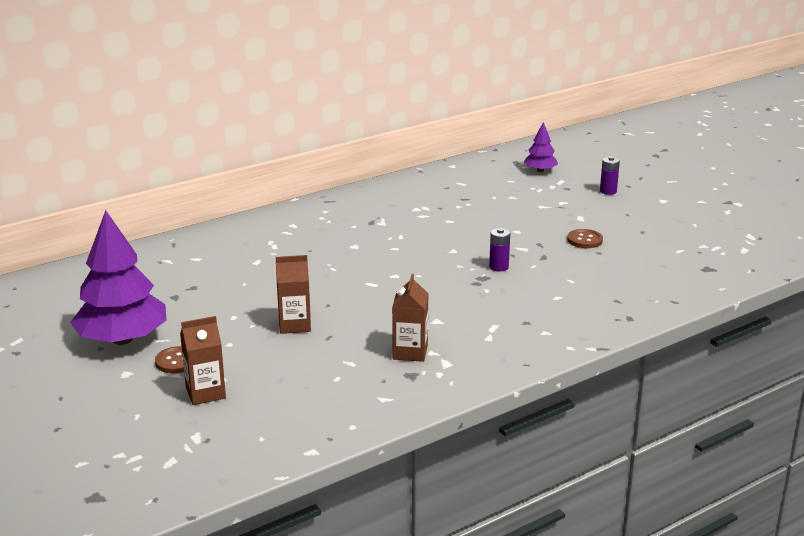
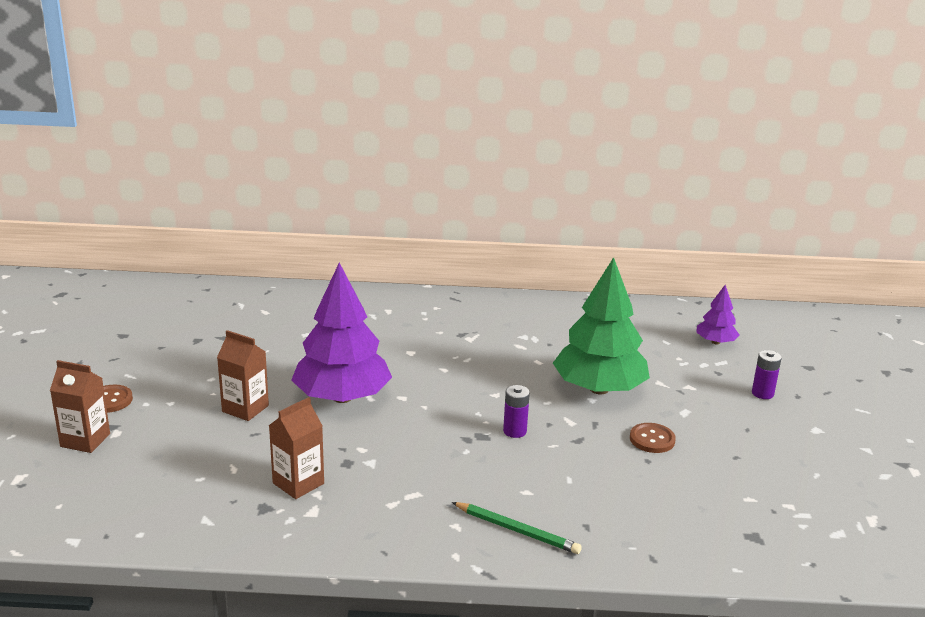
camera: 35 degrees right, 0 degrees up
purple tree [70,210,167,345] -> purple tree moved to [291,263,392,403]
none -> green pencil [452,502,582,554]
none -> green tree [553,257,650,394]

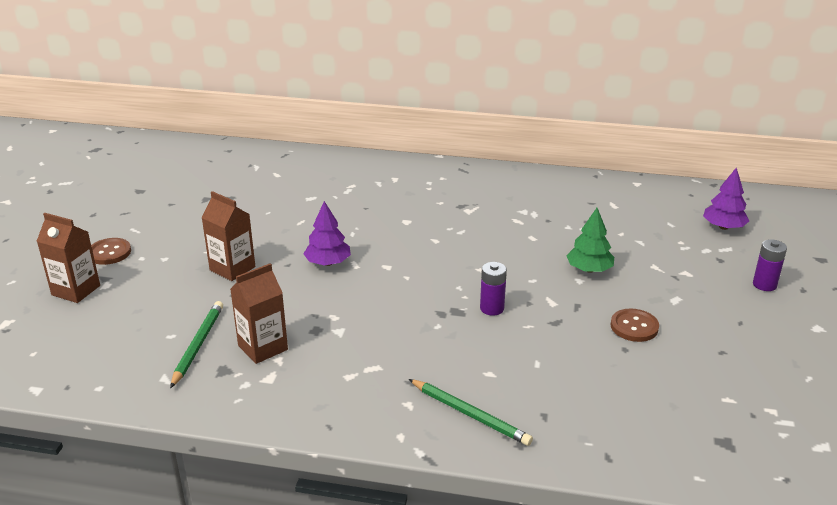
camera: 10 degrees right, 5 degrees up
purple tree [291,263,392,403] -> purple tree [303,201,351,266], size x0.48
green tree [553,257,650,394] -> green tree [566,208,614,273], size x0.48
none -> green pencil [170,301,223,388]

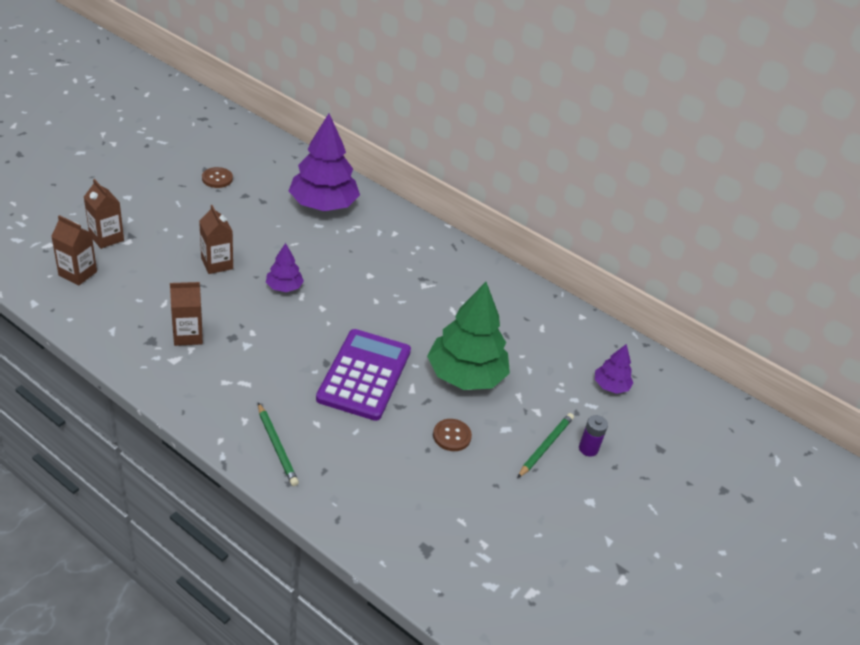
camera: 20 degrees right, 10 degrees up
brown button [91,238,131,265] -> brown button moved to [202,167,233,188]
green pencil [170,301,223,388] -> green pencil moved to [518,413,574,478]
purple battery [480,262,507,316] -> purple calculator [316,329,411,421]
green tree [566,208,614,273] -> green tree [427,282,510,390], size x2.06
none -> brown carton [51,215,97,285]
none -> purple tree [289,114,360,211]

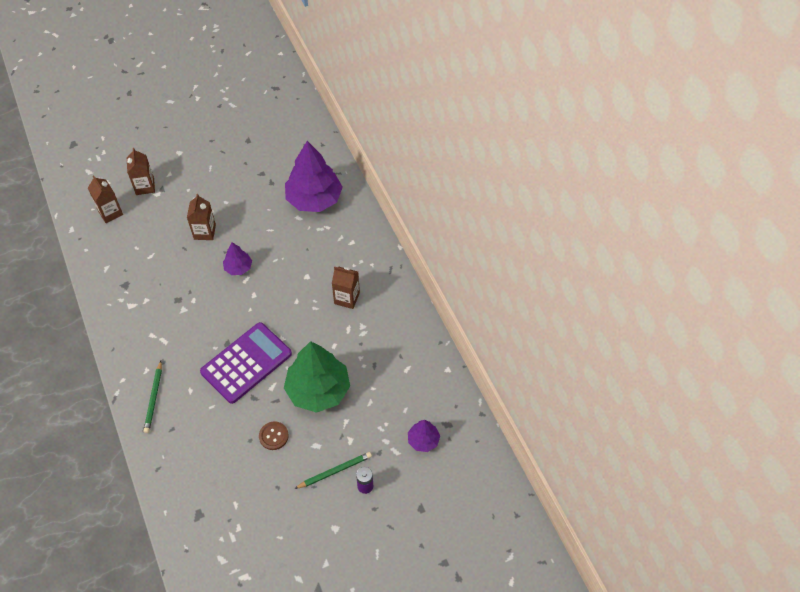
camera: 35 degrees right, 15 degrees up
brown carton [170,282,203,346] -> brown carton moved to [332,267,360,309]
brown button [202,167,233,188] -> none

